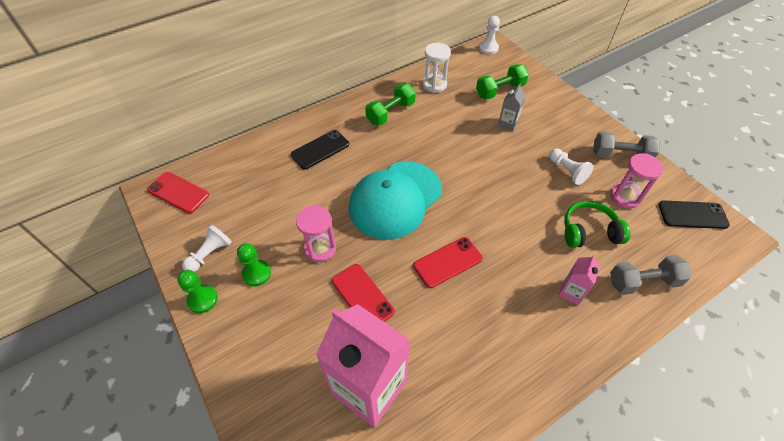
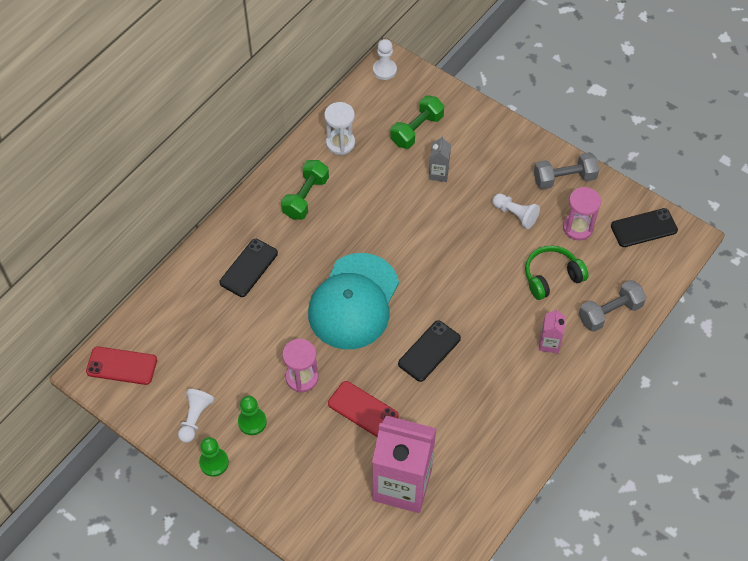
camera: 20 degrees left, 5 degrees up
red phone [413,237,483,288] -> black phone [398,321,461,382]

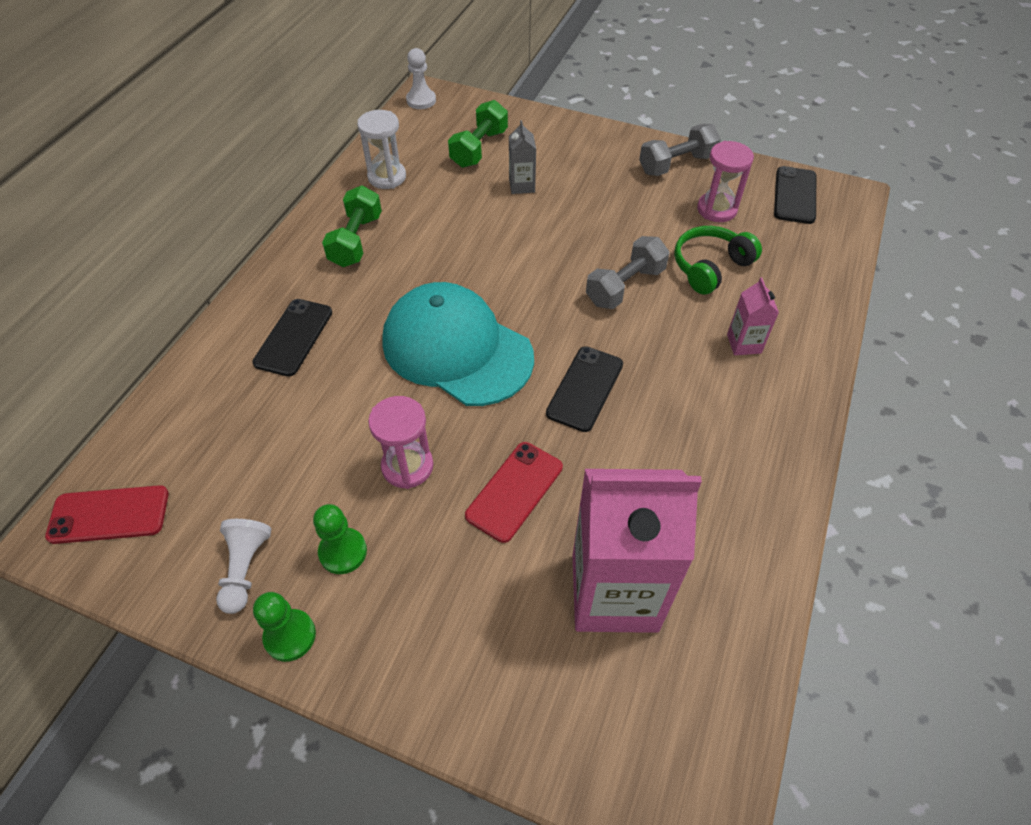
camera: 15 degrees left, 5 degrees down
turquoise cap [308,253,399,349] -> turquoise cap turned 120 degrees clockwise [382,282,534,406]
red phone [328,381,399,437] -> red phone turned 75 degrees counterclockwise [465,442,563,543]
white pawn [492,194,540,229] -> none
grey dumbbell [579,280,647,332] -> grey dumbbell moved to [586,236,670,309]
black phone [611,208,678,247] -> black phone turned 45 degrees counterclockwise [774,166,816,224]

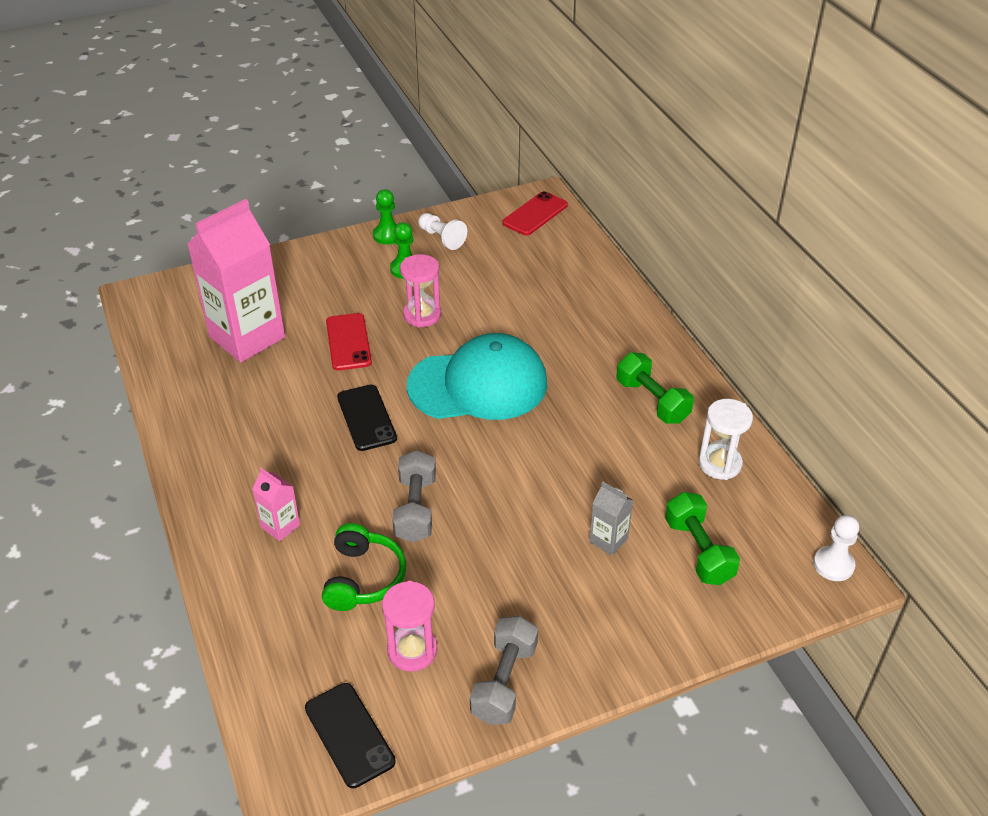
camera: 135 degrees right, 10 degrees down
black phone [252,299,332,377] -> none

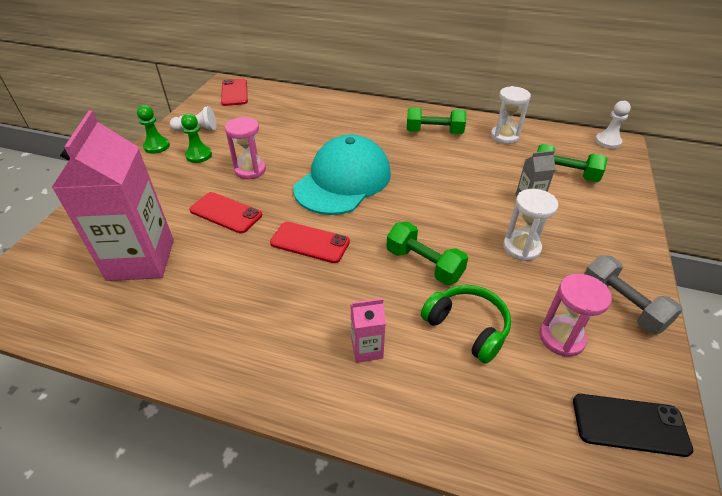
camera: 50 degrees left, 0 degrees up
black phone [337,385,397,451] -> red phone [270,221,350,263]
grey dumbbell [392,450,436,542] -> green dumbbell [386,222,468,285]
none -> white hourglass [503,189,558,261]

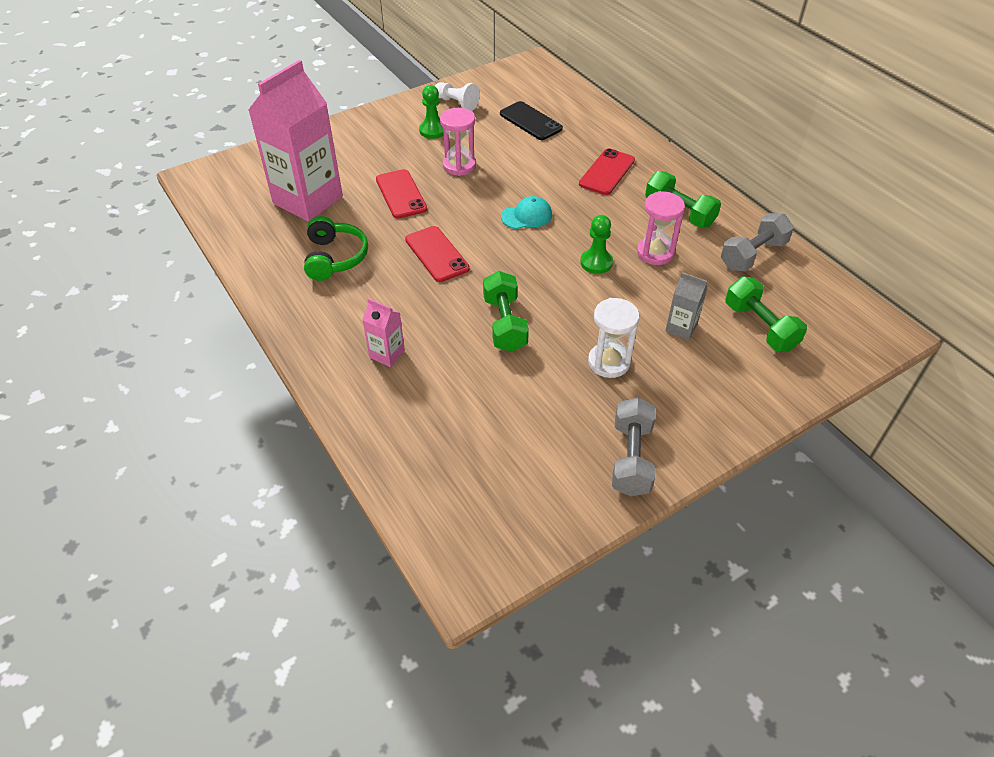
camera: 40 degrees right, 5 degrees up
green pawn [137,105,170,154] -> green pawn moved to [580,215,613,274]
red phone [221,79,248,106] -> red phone moved to [579,148,635,195]
turquoise cap [293,134,391,215] -> turquoise cap [501,196,552,229], size x0.42
green headphones [421,285,511,364] -> green headphones moved to [304,216,368,281]
white hourglass [491,86,531,144] -> grey dumbbell [721,213,794,272]
pink hourglass [539,274,612,357] -> pink hourglass moved to [637,191,685,265]
black phone [573,394,693,457] -> black phone moved to [500,101,563,140]
white pawn [595,101,631,149] -> none

